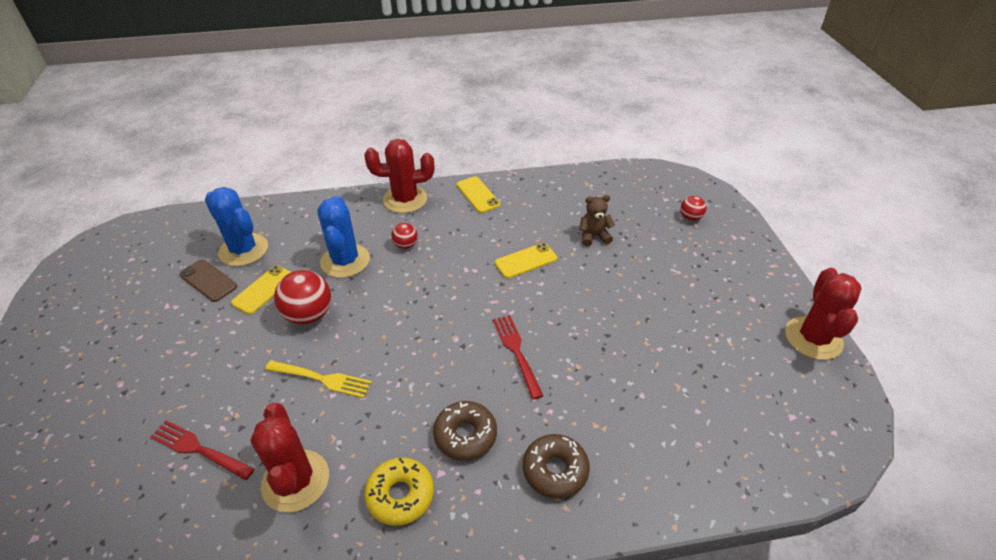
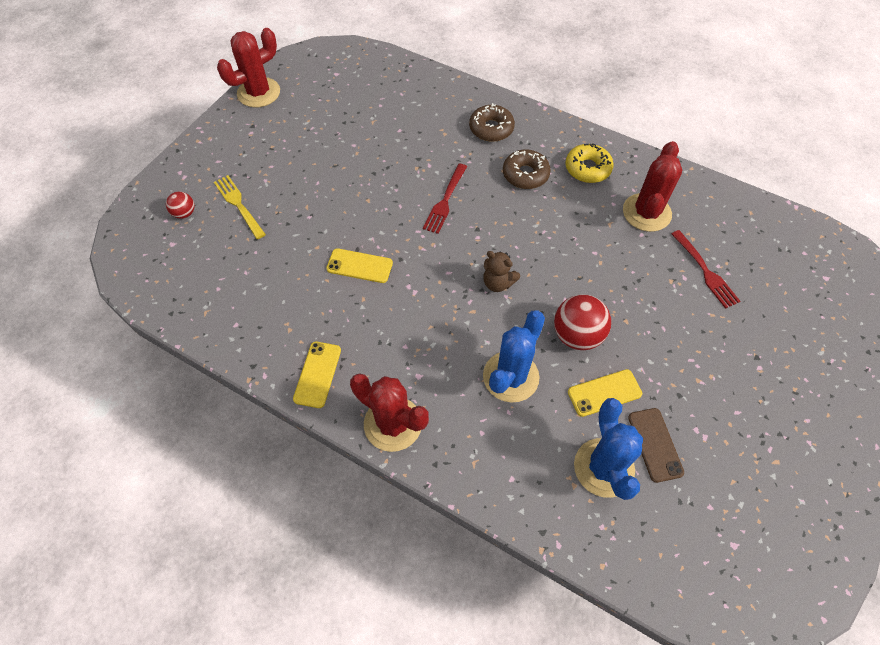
camera: 140 degrees left, 15 degrees up
yellow fork [265,360,372,398] -> yellow fork moved to [214,175,266,239]
red ball [391,223,418,249] -> none
brown teddy bear [579,195,615,246] -> brown teddy bear moved to [483,251,520,292]

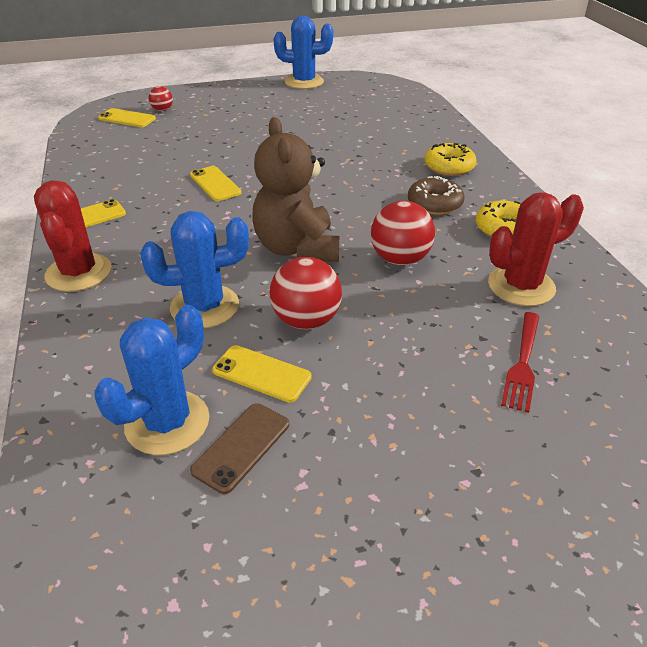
camera: 45 degrees right, 20 degrees down
yellow fork [214,175,266,239] -> none
red cactus [217,28,280,107] -> blue cactus [274,16,333,89]
red fork [423,164,467,234] -> none
brown donut [469,103,515,142] -> yellow donut [425,143,476,176]
brown teddy bear [483,251,520,292] -> brown teddy bear [252,117,339,262], size x2.05
none -> yellow phone [98,108,156,127]
none -> red ball [371,201,435,265]

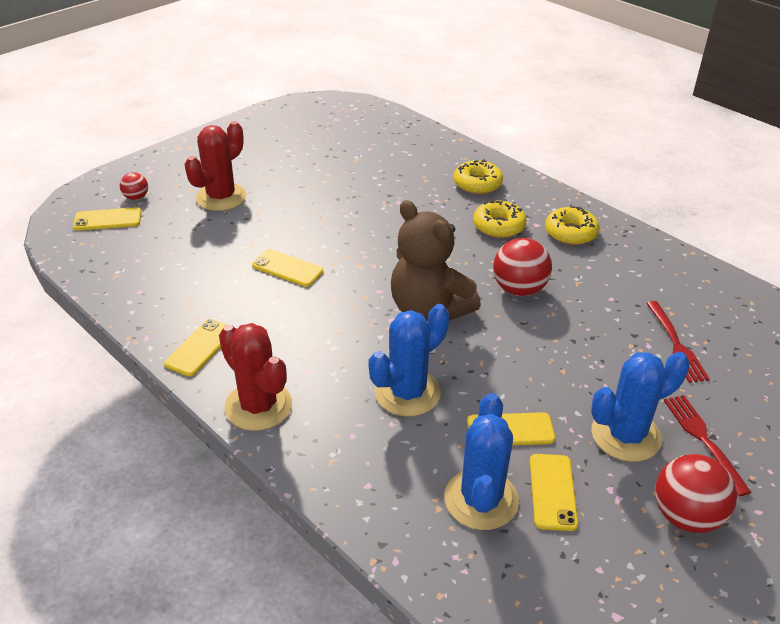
camera: 30 degrees left, 0 degrees up
brown phone [190,403,289,494] -> yellow phone [530,454,578,531]
red ball [269,257,342,329] -> red ball moved to [655,454,737,533]
blue cactus [274,16,333,89] -> blue cactus moved to [591,352,689,462]
brown donut [408,176,465,215] -> yellow donut [473,200,527,238]
red cactus [488,192,584,306] -> red cactus moved to [185,121,246,211]
none -> red fork [664,395,752,496]

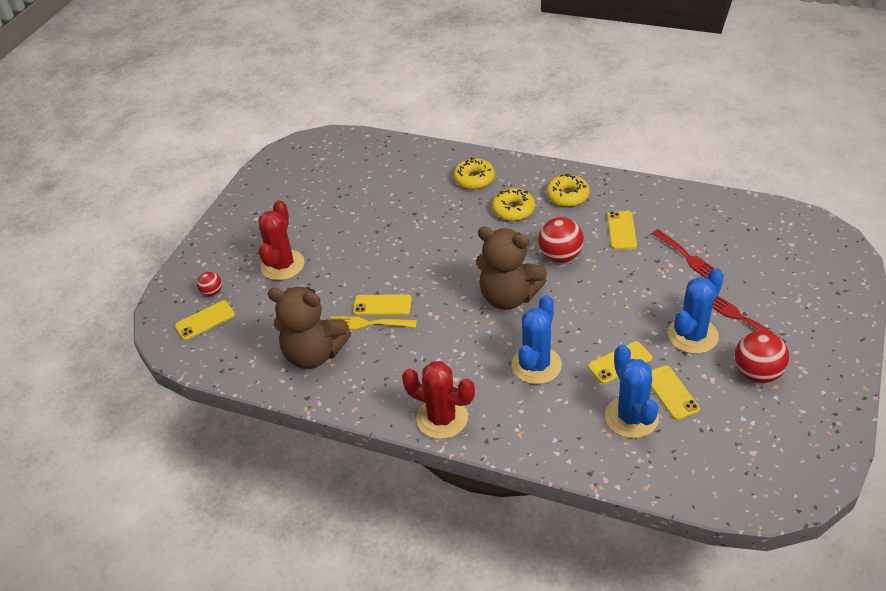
camera: 20 degrees left, 5 degrees up
yellow phone [164,319,226,376] -> yellow phone moved to [607,211,637,250]
none -> brown teddy bear [267,287,351,369]
none -> yellow fork [331,316,417,330]

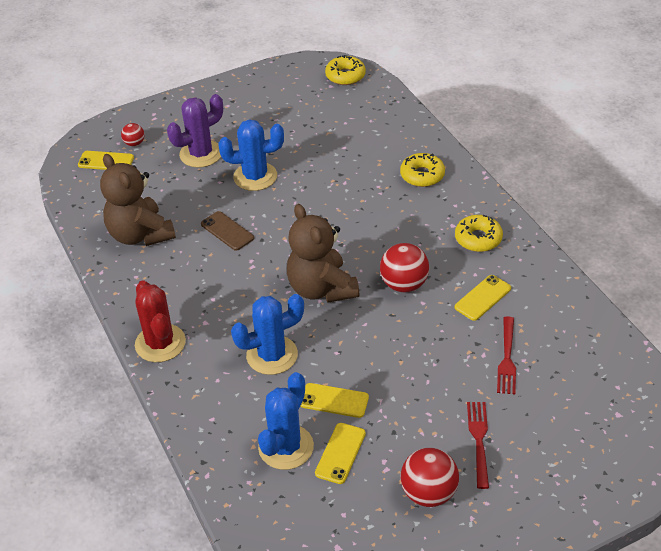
camera: 40 degrees right, 0 degrees up
red cactus [259,200,305,280] -> purple cactus [167,94,223,168]
yellow fork [331,316,417,330] -> none
yellow phone [353,294,412,315] -> brown phone [201,211,254,251]
yellow donut [492,188,535,221] -> yellow donut moved to [325,55,366,85]
blue cactus [668,268,724,354] -> blue cactus moved to [218,120,284,191]

